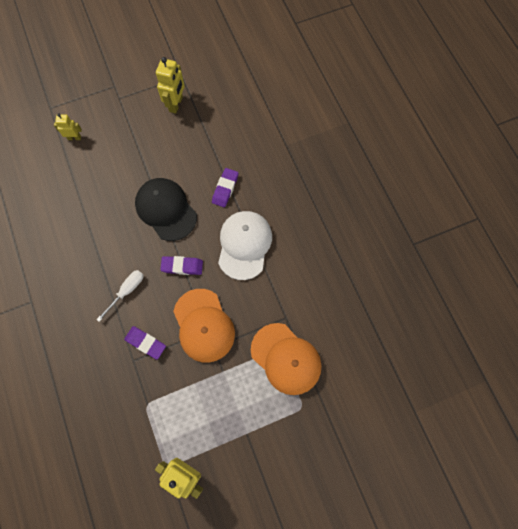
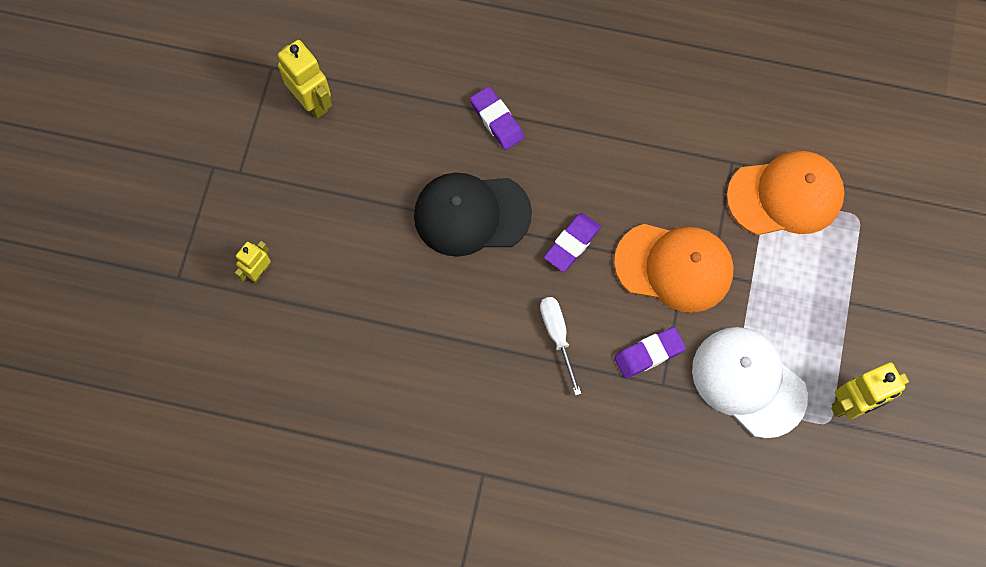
camera: 55 degrees left, 0 degrees up
white cap [218,211,272,280] -> white cap moved to [692,327,808,439]

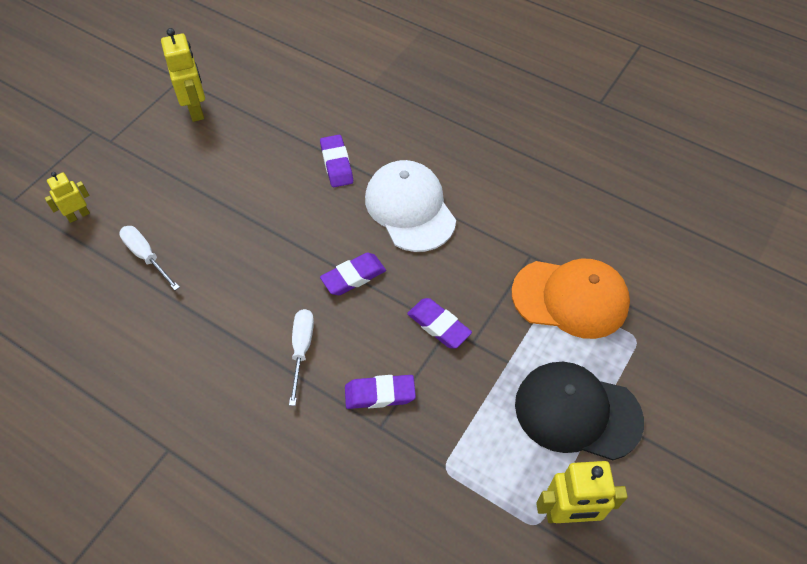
camera: 20 degrees right, 15 degrees down
black cap [414,173,532,257] -> black cap moved to [515,362,644,460]
orange cap [614,224,734,313] -> purple eraser [407,298,472,348]
white cap [692,327,808,439] -> white cap moved to [365,160,456,252]
none -> white screwdriver [119,226,180,290]

